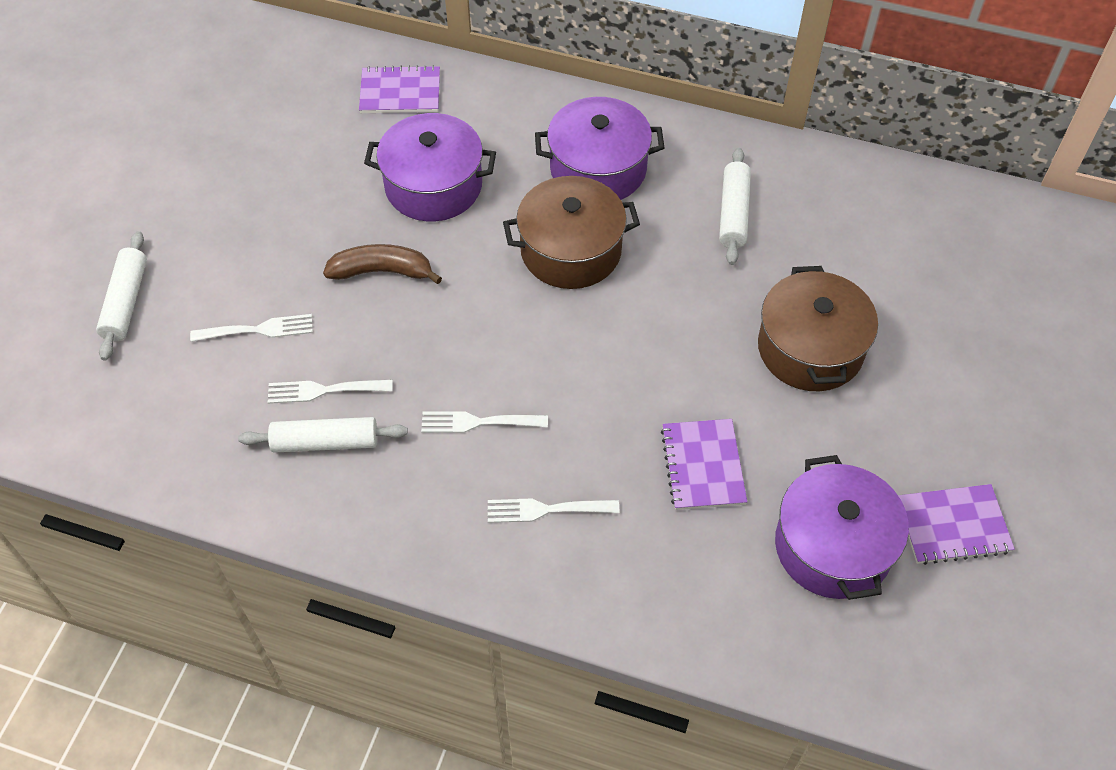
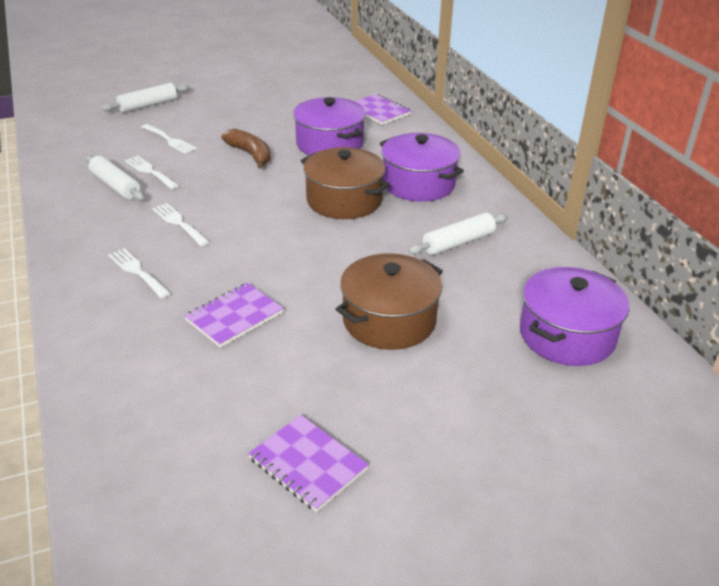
camera: 50 degrees right, 20 degrees down
purple pot [775,455,909,600] -> purple pot moved to [520,267,629,366]

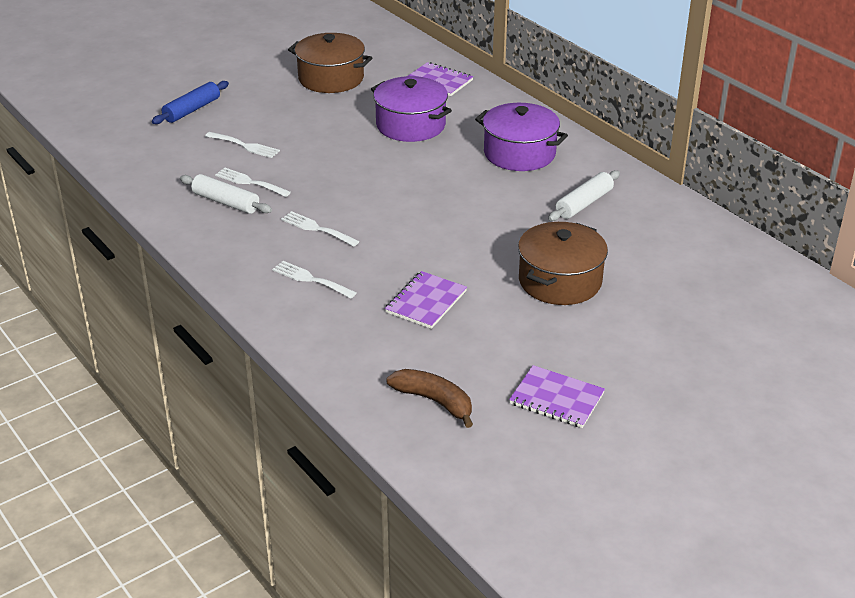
camera: 15 degrees left, 0 degrees up
white rolling pin [102,83,190,113] -> blue rolling pin [152,81,229,124]
brown banana [221,129,271,168] -> brown banana moved to [386,369,473,428]
brown pot [301,147,390,219] -> brown pot moved to [288,33,372,93]
purple pot [520,267,629,366] -> none

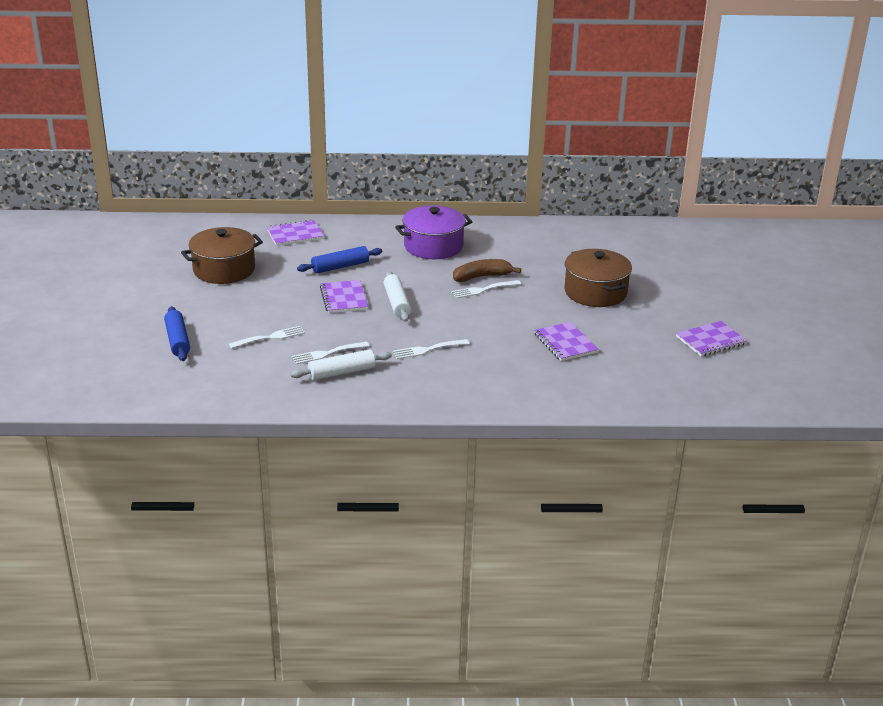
camera: 55 degrees left, 5 degrees down
white fork [272,261,356,298] -> white fork moved to [451,280,521,299]
purple pot [371,76,452,142] -> blue rolling pin [297,246,382,273]
brown banana [386,369,473,428] -> brown banana moved to [453,259,521,282]
white rolling pin [548,170,620,221] -> white rolling pin moved to [384,271,411,322]
none -> purple notebook [320,280,369,313]

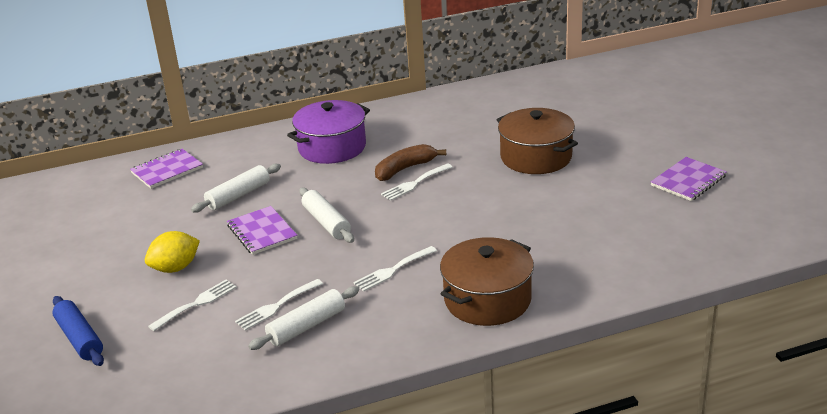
camera: 15 degrees left, 0 degrees up
brown pot [181,227,263,284] -> brown pot moved to [440,237,534,326]
blue rolling pin [297,246,382,273] -> white rolling pin [191,164,281,213]
purple notebook [534,322,599,361] -> none
none -> yellow lemon [145,231,200,273]

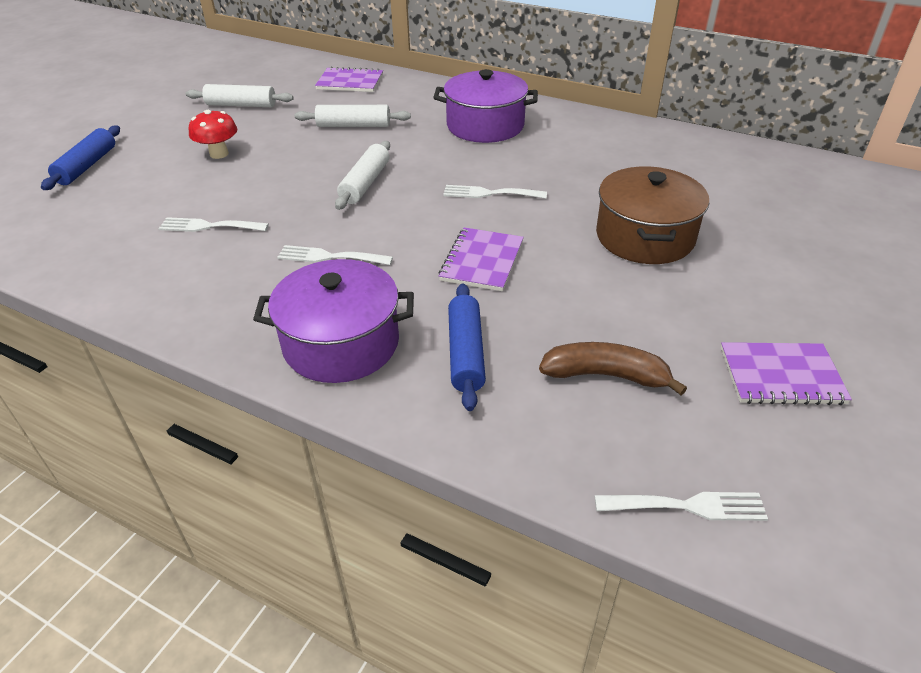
camera: 45 degrees right, 10 degrees up
yellow lemon [145,231,200,273] -> red mushroom [189,110,237,159]
white fork [148,280,237,331] -> white fork moved to [595,492,768,521]
purple notebook [227,206,297,255] -> purple notebook moved to [439,227,524,291]
white rolling pin [248,286,359,350] -> white rolling pin moved to [186,84,294,107]
brown banana [375,144,446,181] -> brown banana moved to [539,342,687,395]
brown pot [440,237,534,326] -> purple pot [253,259,414,383]
none -> blue rolling pin [448,283,486,411]

